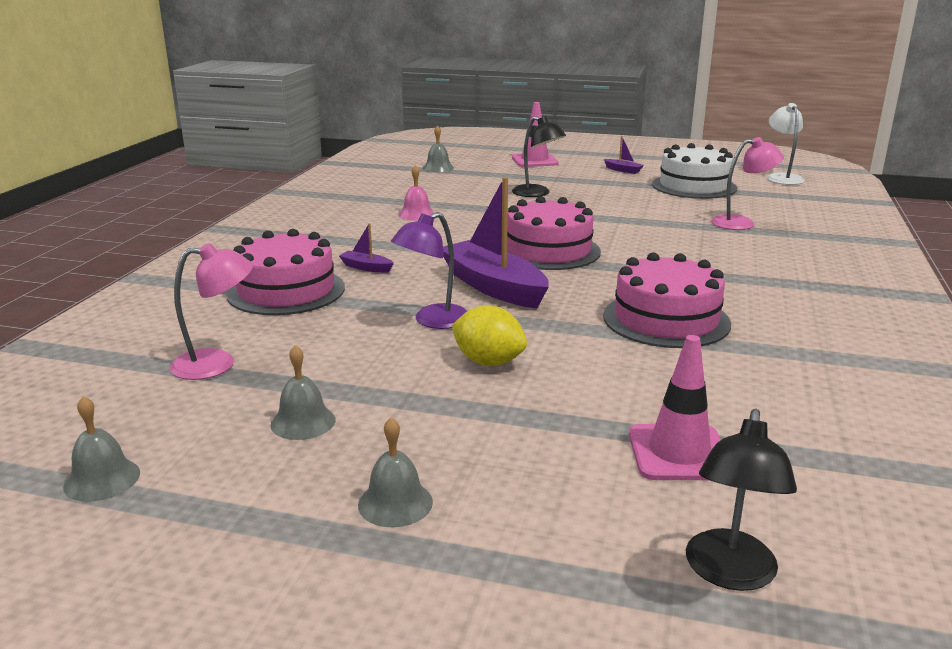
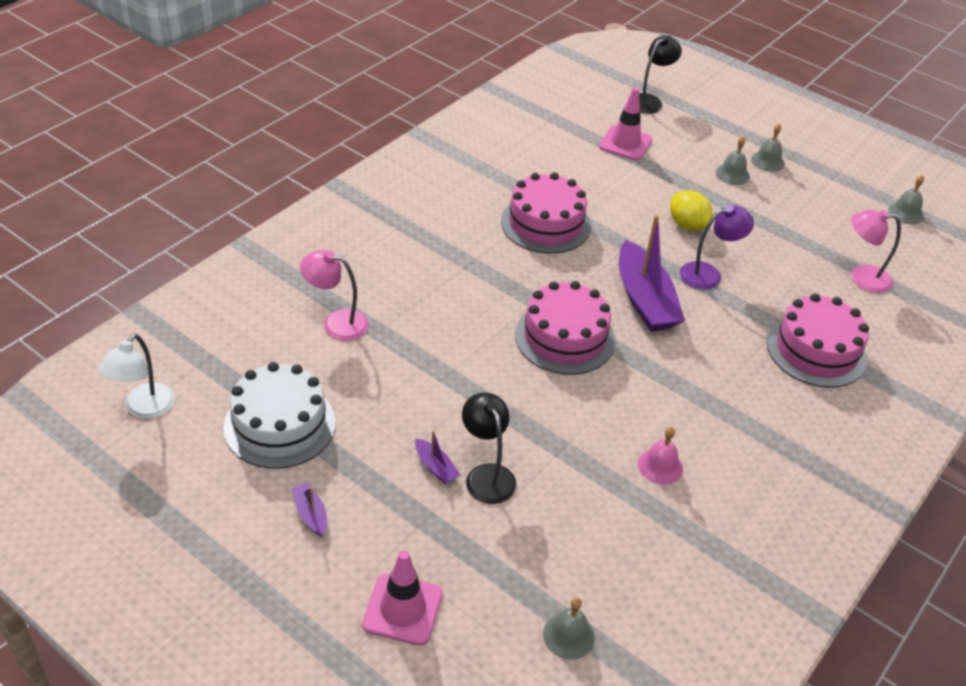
camera: 160 degrees left, 20 degrees up
grey bell [270,345,336,440] -> grey bell moved to [715,136,750,185]
purple boat [339,223,394,273] -> purple boat moved to [415,431,460,484]

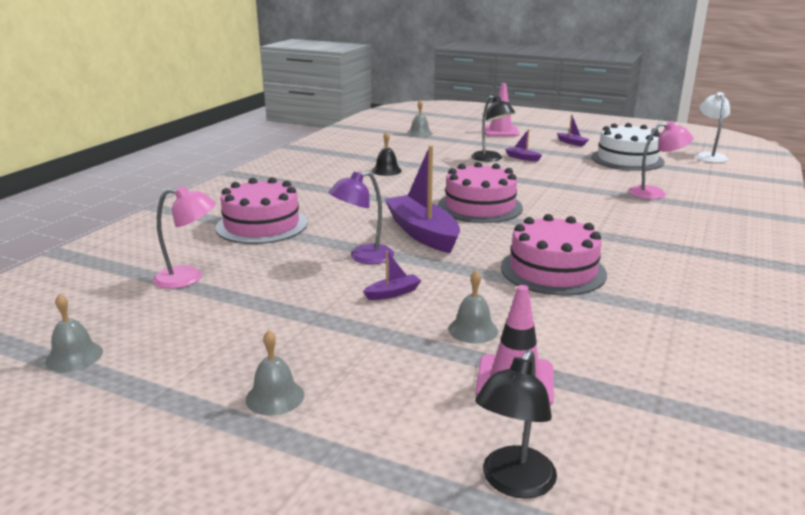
camera: 170 degrees right, 20 degrees down
pink bell [638,427,683,485] -> black bell [372,131,402,176]
yellow lemon [670,190,713,231] -> purple boat [363,251,421,300]
grey bell [715,136,750,185] -> grey bell moved to [448,270,498,343]

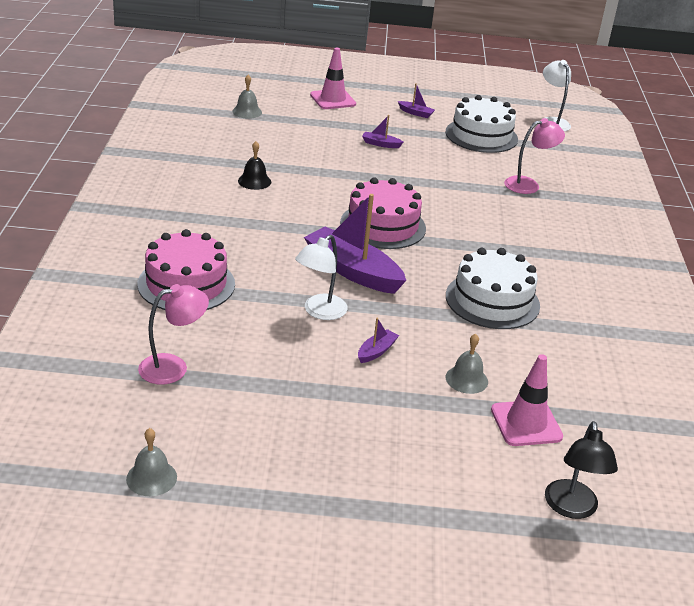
camera: 25 degrees left, 10 degrees up
grey bell [246,330,304,416] -> none
purple lamp [328,171,394,264] -> white lamp [295,235,348,320]
black lamp [471,96,515,162] -> none
pink cake [501,214,607,296] -> white cake [446,248,540,329]

